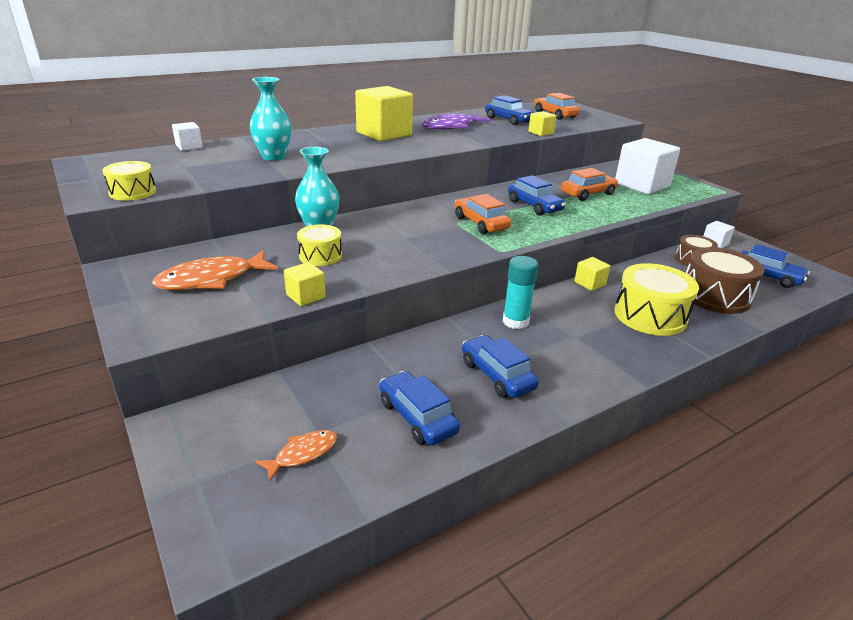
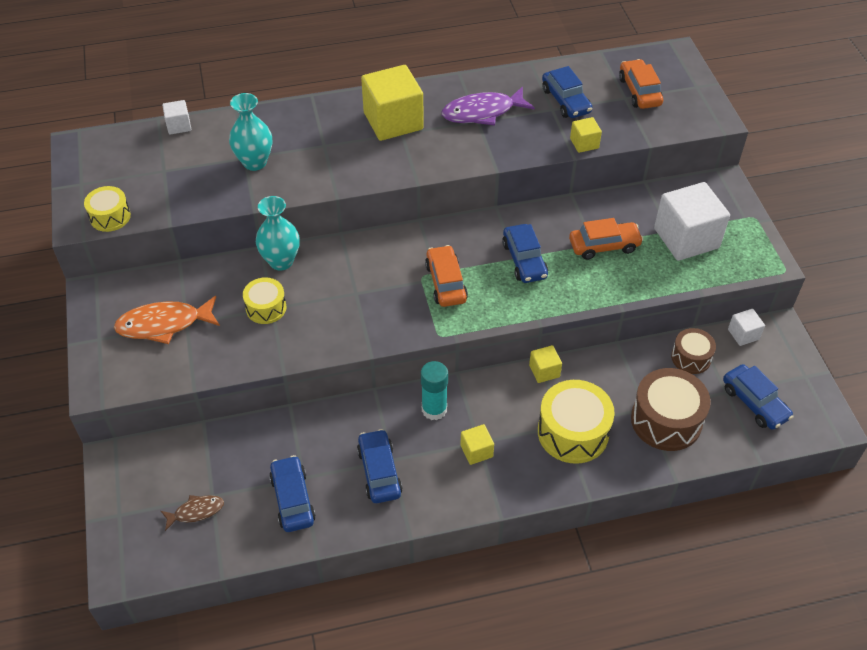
camera: 20 degrees right, 20 degrees up
orange fish [255,430,337,482] -> brown fish [161,495,224,531]
yellow cube [284,262,326,306] -> yellow cube moved to [460,424,494,465]

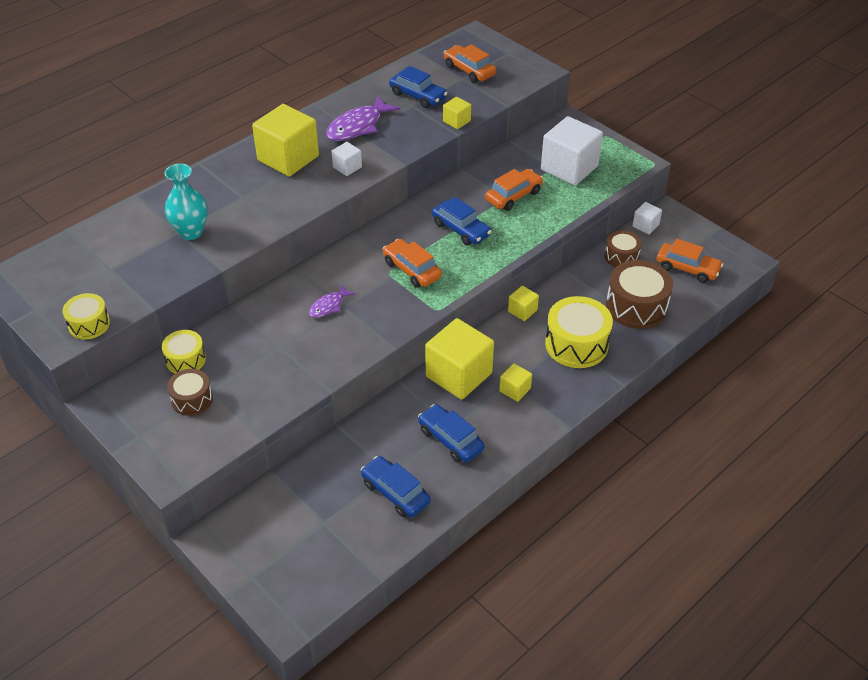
camera: 30 degrees left, 5 degrees down
orange fish [114,296,220,344] -> brown drum [167,369,213,416]
brown fish [161,495,224,531] -> none
white cube [162,100,191,135] -> white cube moved to [331,142,362,176]
yellow drum [243,277,286,324] -> yellow drum moved to [162,330,206,374]
turquoise vase [256,196,300,271] -> none
turquoise glue stick [421,361,448,420] -> yellow cube [425,318,494,400]
blue car [723,364,793,430] -> orange car [656,239,723,283]
none -> purple fish [309,285,356,318]

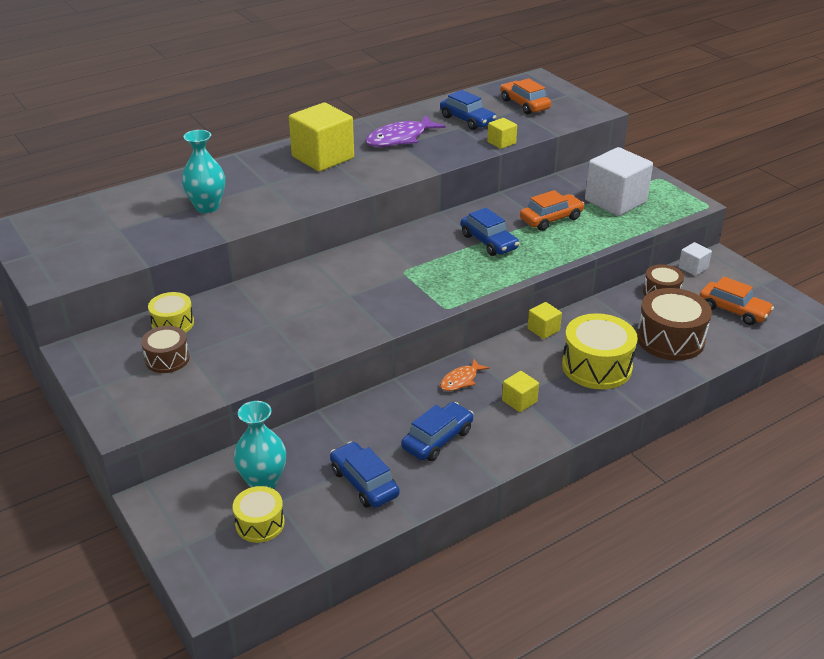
camera: 10 degrees right, 10 degrees down
yellow drum [63,293,110,340] -> yellow drum moved to [233,486,285,543]
purple fish [309,285,356,318] -> none
white cube [331,142,362,176] -> none
orange car [383,239,442,288] -> none
blue car [418,404,485,462] -> blue car turned 75 degrees clockwise [401,402,474,461]
yellow cube [425,318,494,400] -> orange fish [440,358,490,391]
none -> turquoise vase [234,401,286,489]

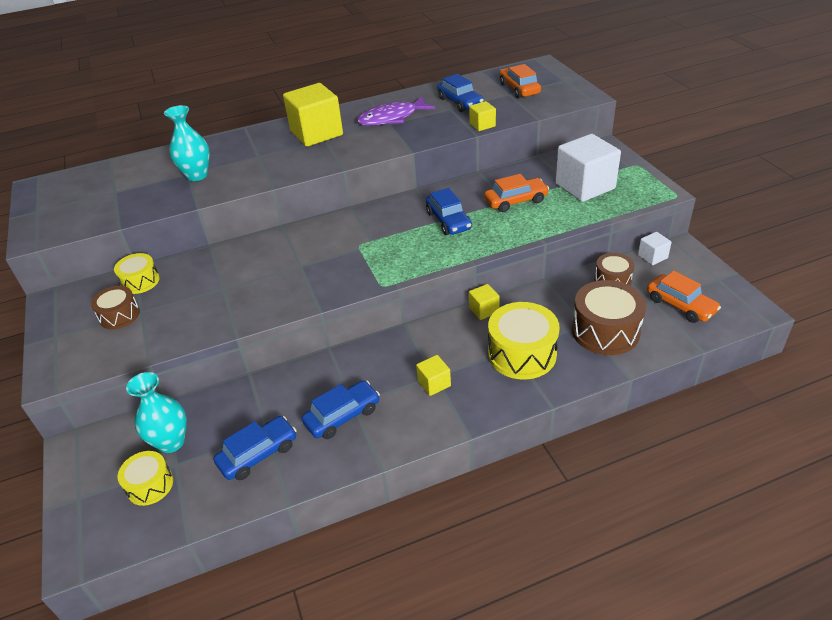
camera: 15 degrees right, 5 degrees up
blue car [330,442,400,508] -> blue car turned 75 degrees clockwise [214,416,297,480]
orange fish [440,358,490,391] -> none

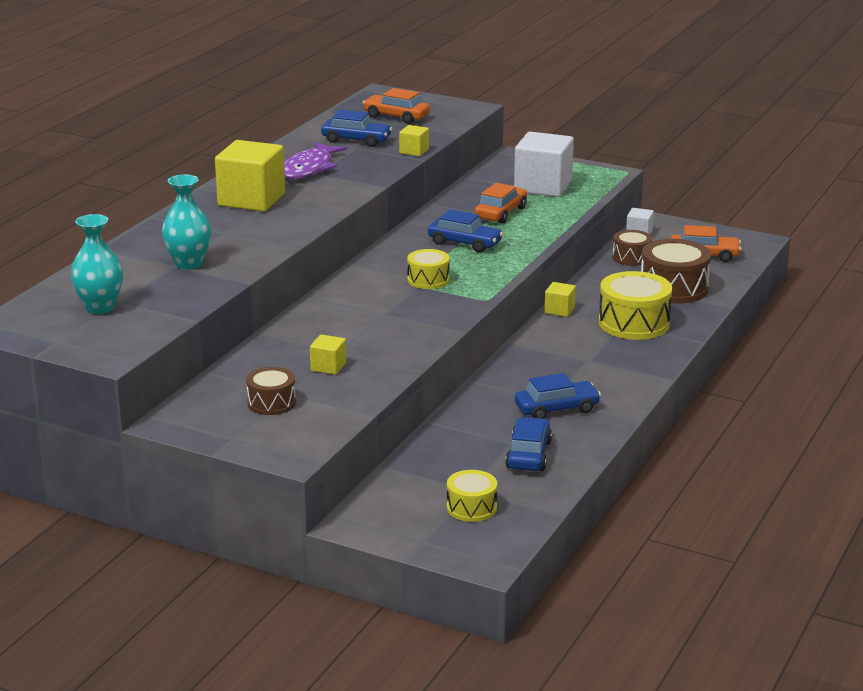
camera: 45 degrees left, 15 degrees down
yellow drum [114,253,160,294] -> yellow drum moved to [407,249,450,289]
turquoise vase [126,372,187,453] -> turquoise vase moved to [71,214,123,314]
blue car [302,380,380,439] -> blue car turned 60 degrees clockwise [515,373,601,419]
yellow cube [416,355,451,396] -> yellow cube moved to [310,335,346,375]

